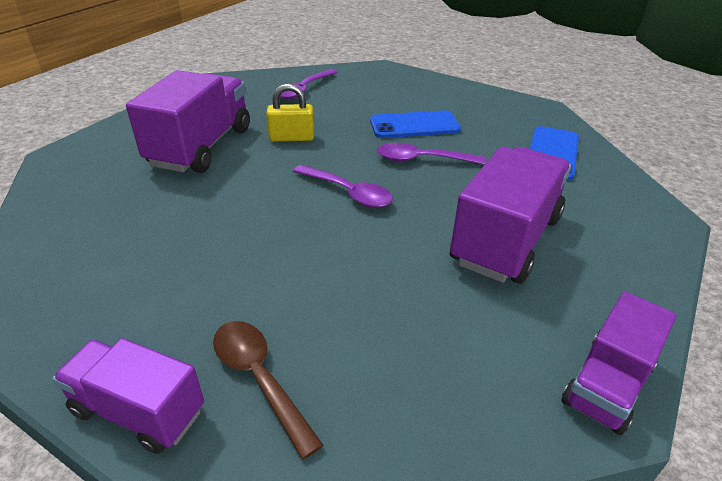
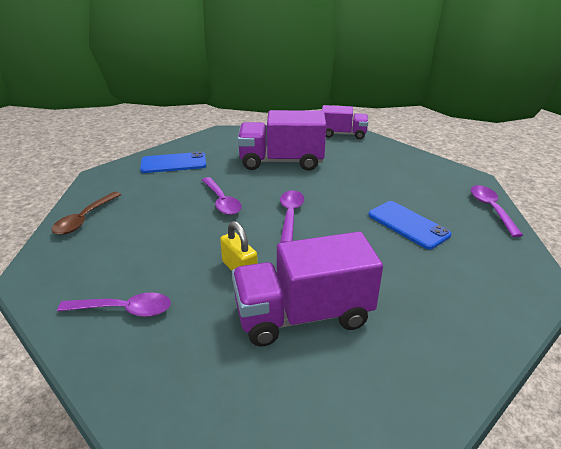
camera: 120 degrees left, 5 degrees down
purple truck [52,338,204,454] -> purple spoon [471,185,523,237]
brown spoon [213,321,323,459] -> brown spoon moved to [51,192,121,235]
blue phone [370,110,461,138] -> blue phone moved to [368,201,451,249]

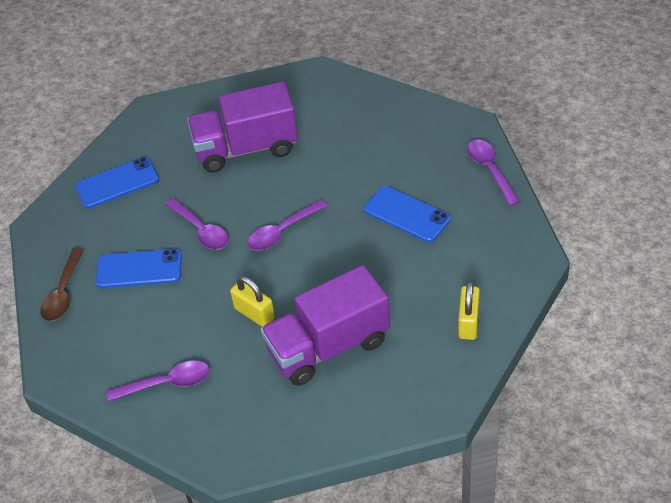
camera: 10 degrees left, 15 degrees up
purple spoon [280,190,304,243] -> purple spoon turned 120 degrees counterclockwise [247,199,327,251]
purple truck [322,105,368,139] -> none
none -> blue phone [96,249,182,288]
none -> yellow padlock [458,281,480,340]

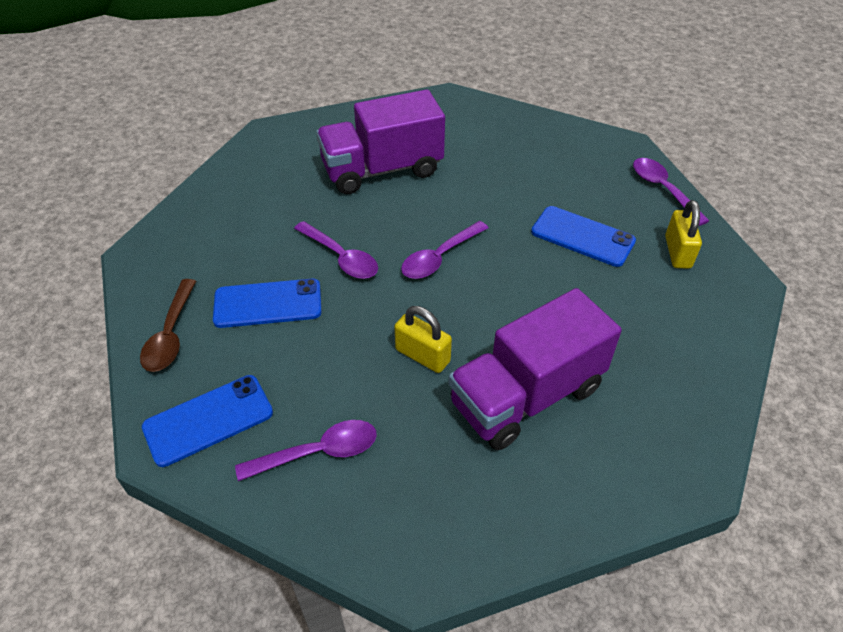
camera: 10 degrees left, 0 degrees up
blue phone [75,157,159,208] -> blue phone moved to [142,375,273,467]
yellow padlock [458,281,480,340] -> yellow padlock moved to [665,200,702,269]

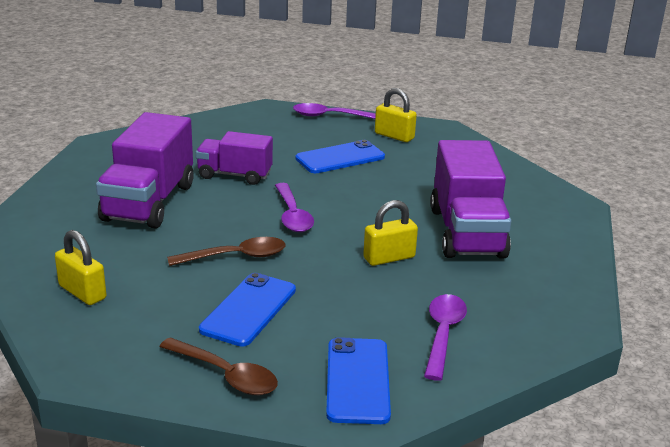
camera: 60 degrees left, 20 degrees down
purple spoon [294,221,378,279] -> brown spoon [167,237,286,266]
none -> yellow padlock [55,230,107,305]
none -> purple truck [196,131,273,185]

